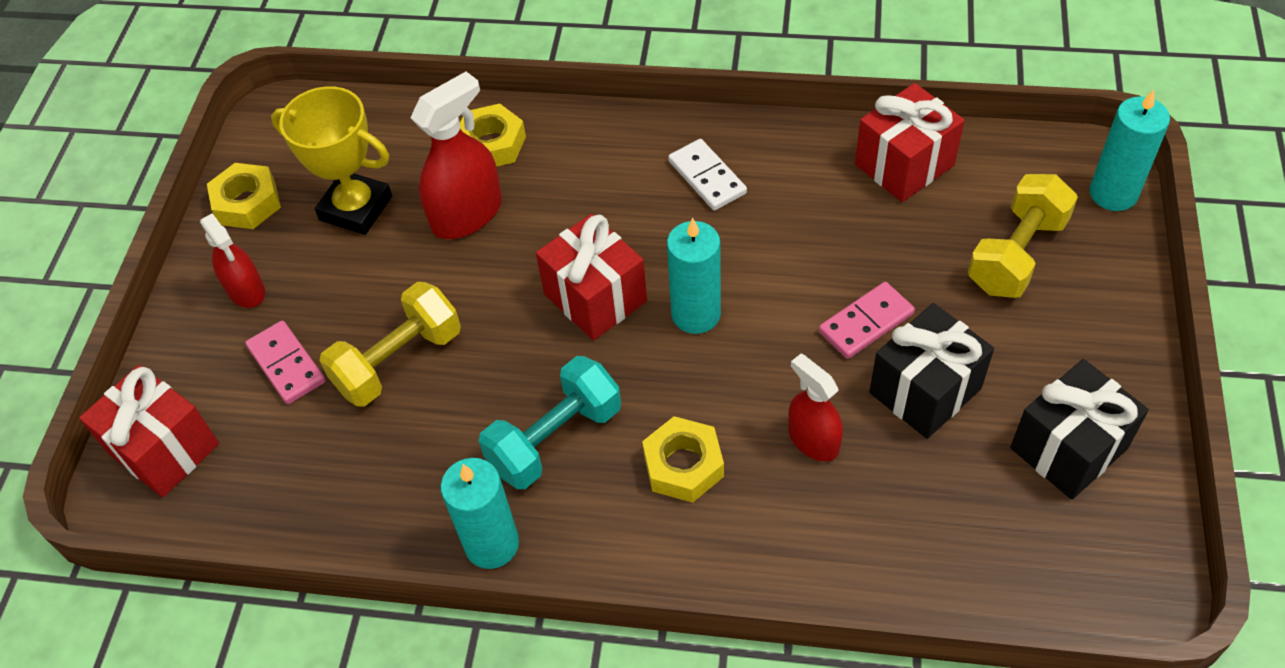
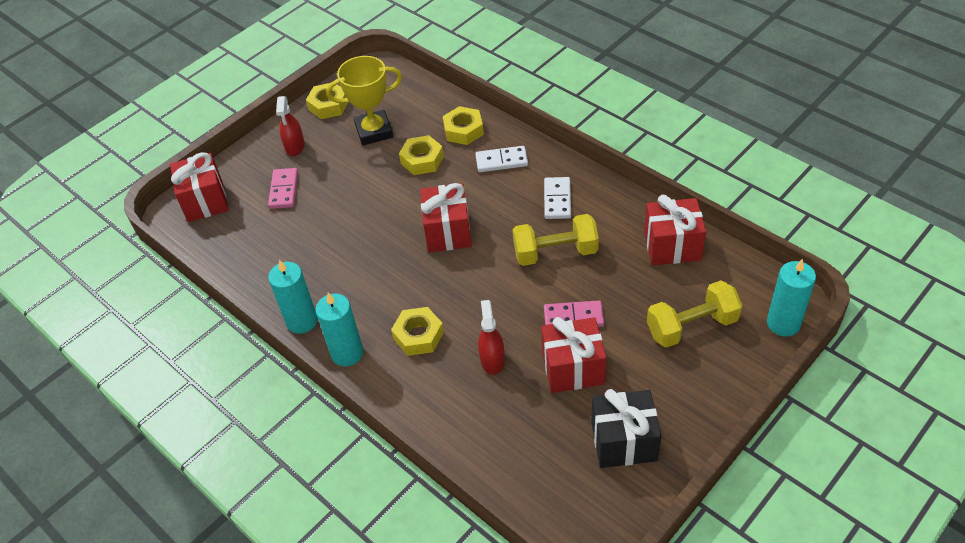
camera: 35 degrees right, 5 degrees down
yellow trophy [271,86,392,235] -> yellow trophy turned 75 degrees counterclockwise [326,56,402,146]
yellow dumbbell [319,282,461,407] -> yellow dumbbell moved to [513,214,599,266]
red spray bottle [410,72,502,239] -> yellow nut [399,135,444,175]
turquoise dumbbell [479,356,621,489] -> none
turquoise candle [667,218,721,334] -> turquoise candle moved to [316,293,363,366]
black gift [869,303,994,439] -> red gift [541,317,606,393]
none -> white domino [475,146,528,172]

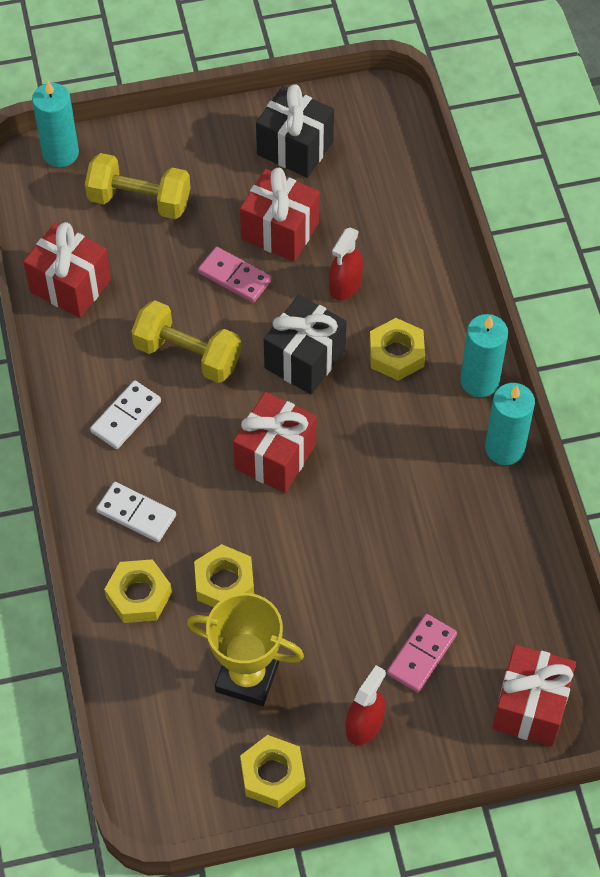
camera: 150 degrees left, 10 degrees up
none -> black gift [264,295,347,394]

